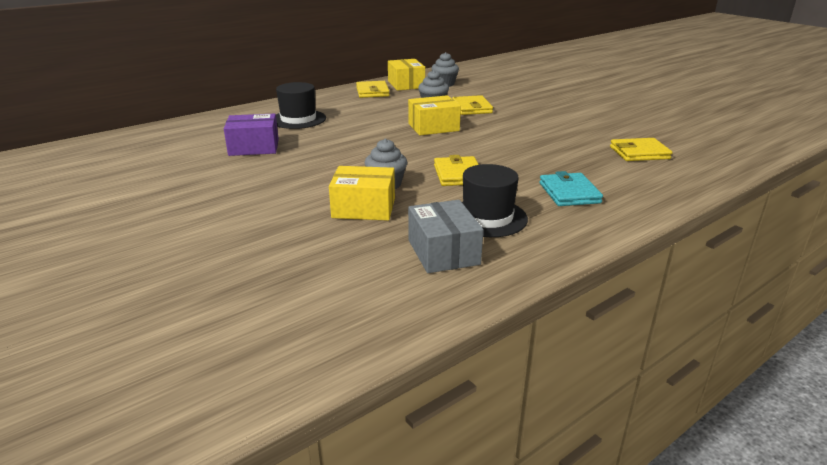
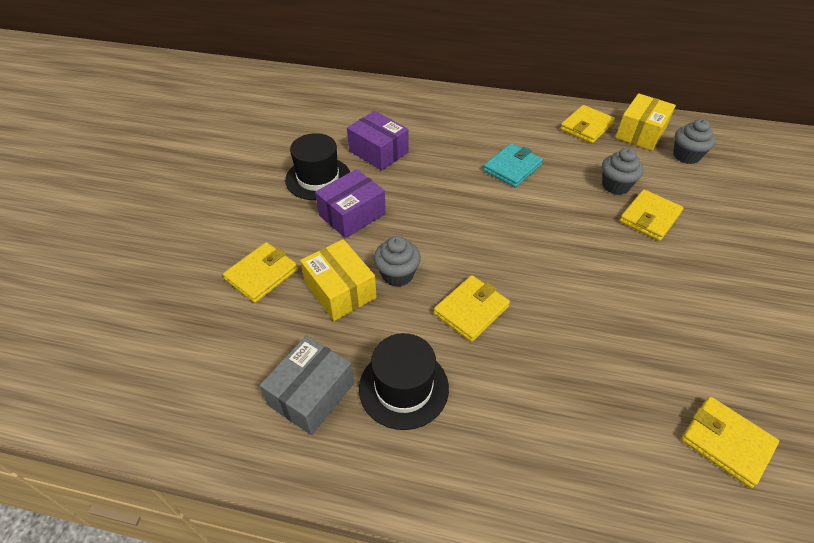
camera: 50 degrees right, 20 degrees up
black hat [276,82,326,129] -> black hat moved to [285,133,350,200]
yellow box [408,95,461,135] -> none
turquoise wallet [540,171,603,206] -> turquoise wallet moved to [483,143,543,187]
none -> yellow wallet [223,242,298,303]
none -> purple box [315,169,386,238]

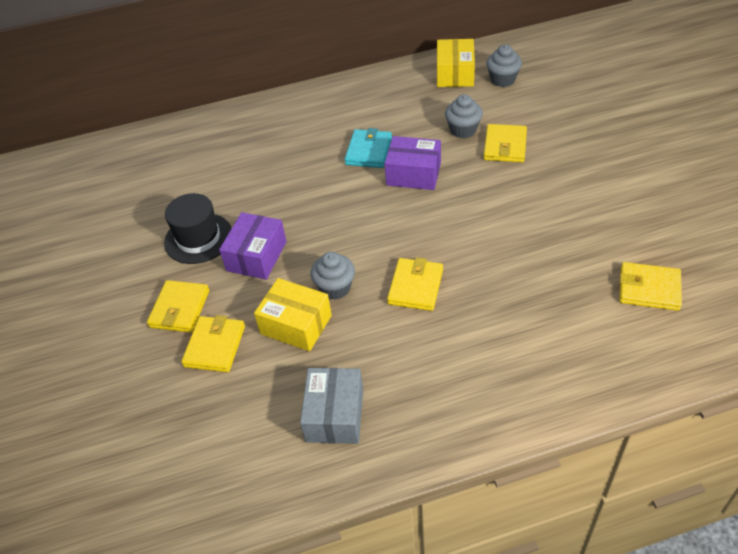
camera: 25 degrees left, 0 degrees up
purple box [347,111,409,171] -> purple box moved to [385,136,441,190]
black hat [359,333,449,430] -> none
yellow wallet [560,105,615,143] -> yellow wallet moved to [147,280,210,333]

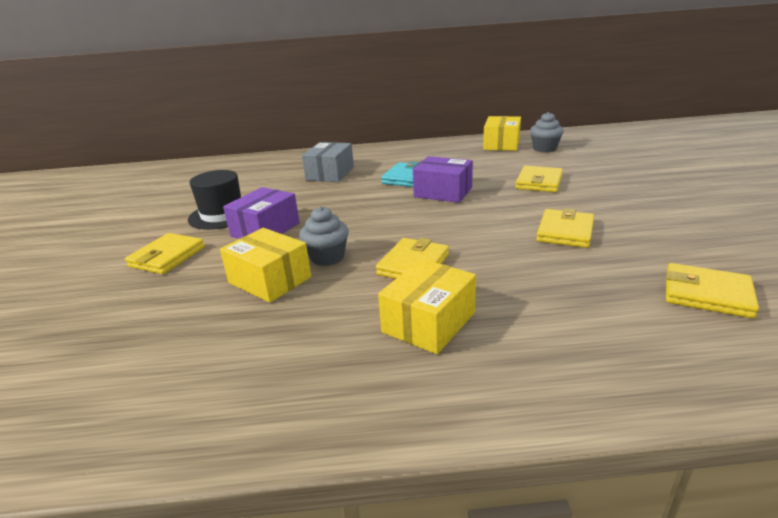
camera: 10 degrees right, 20 degrees down
yellow wallet [181,315,245,372] -> yellow wallet moved to [536,208,594,248]
grey box [300,368,363,444] -> grey box moved to [302,142,354,182]
grey cupcake [445,94,483,139] -> none
none -> yellow box [378,259,476,354]

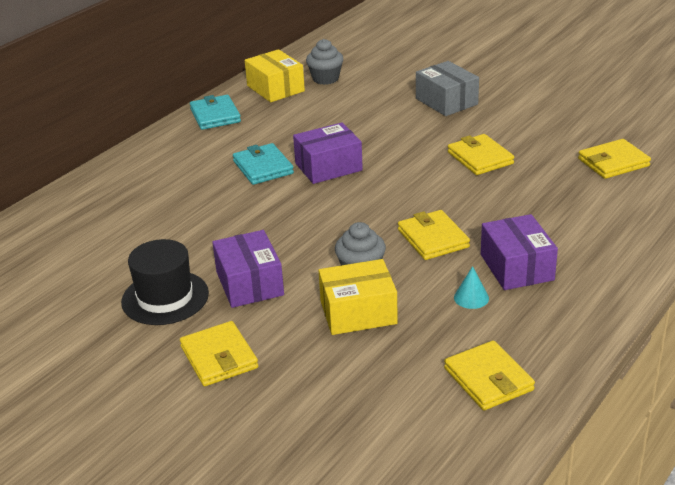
camera: 50 degrees left, 5 degrees up
grey box [302,142,354,182] -> grey box moved to [416,61,479,116]
yellow box [378,259,476,354] -> purple box [481,214,558,290]
yellow wallet [515,166,563,192] -> yellow wallet moved to [444,340,535,410]
none -> turquoise wallet [190,95,241,130]
none -> turquoise cone [454,266,489,309]

